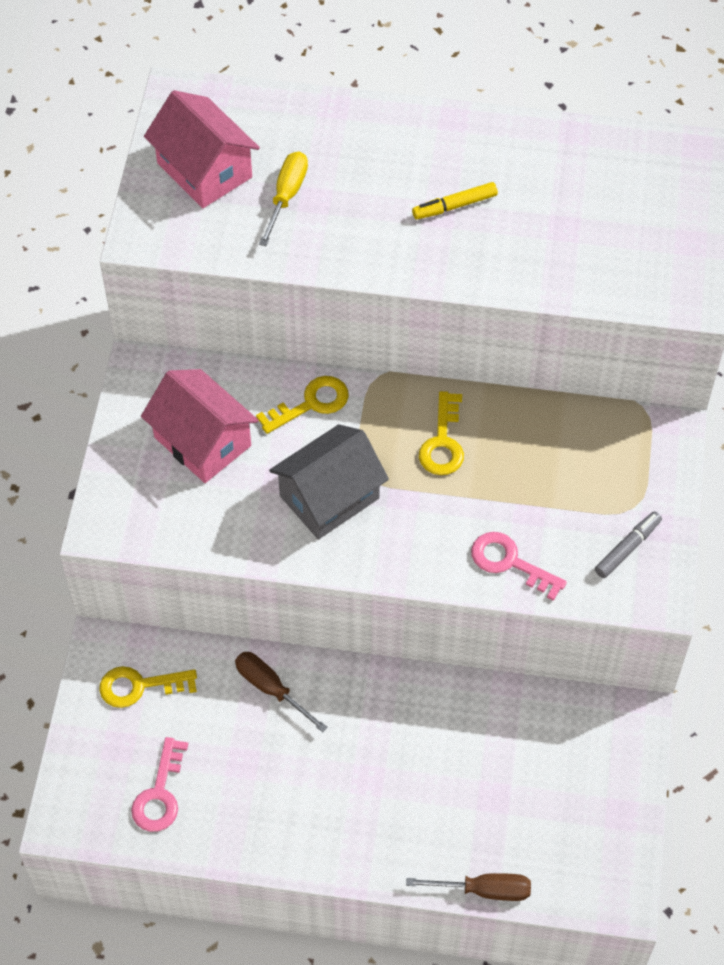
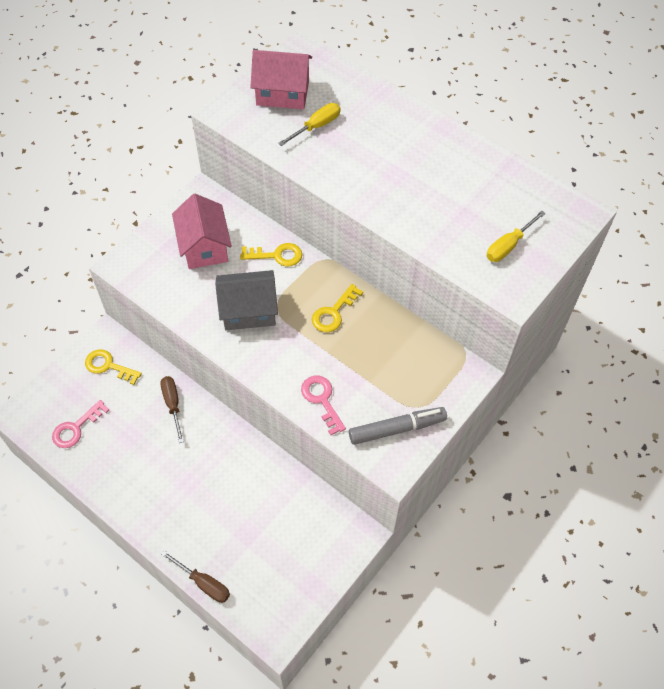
camera: 30 degrees right, 0 degrees up
pink house [144,90,260,208] -> pink house turned 75 degrees counterclockwise [250,50,312,109]
yellow marker [412,182,498,220] -> none
grey marker [595,511,662,578] -> grey marker [349,407,447,445], size x1.60
none -> yellow screwdriver [486,211,546,262]

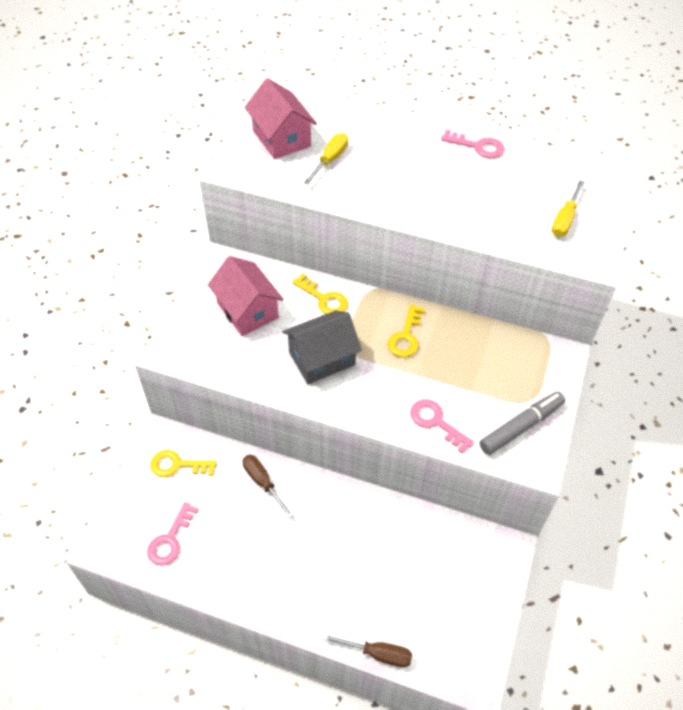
camera: 20 degrees left, 5 degrees down
yellow key [240,243,302,267] -> yellow key turned 60 degrees clockwise [292,274,348,314]
pink house [250,50,312,109] -> pink house turned 75 degrees clockwise [244,78,317,159]
none -> pink key [441,130,504,158]

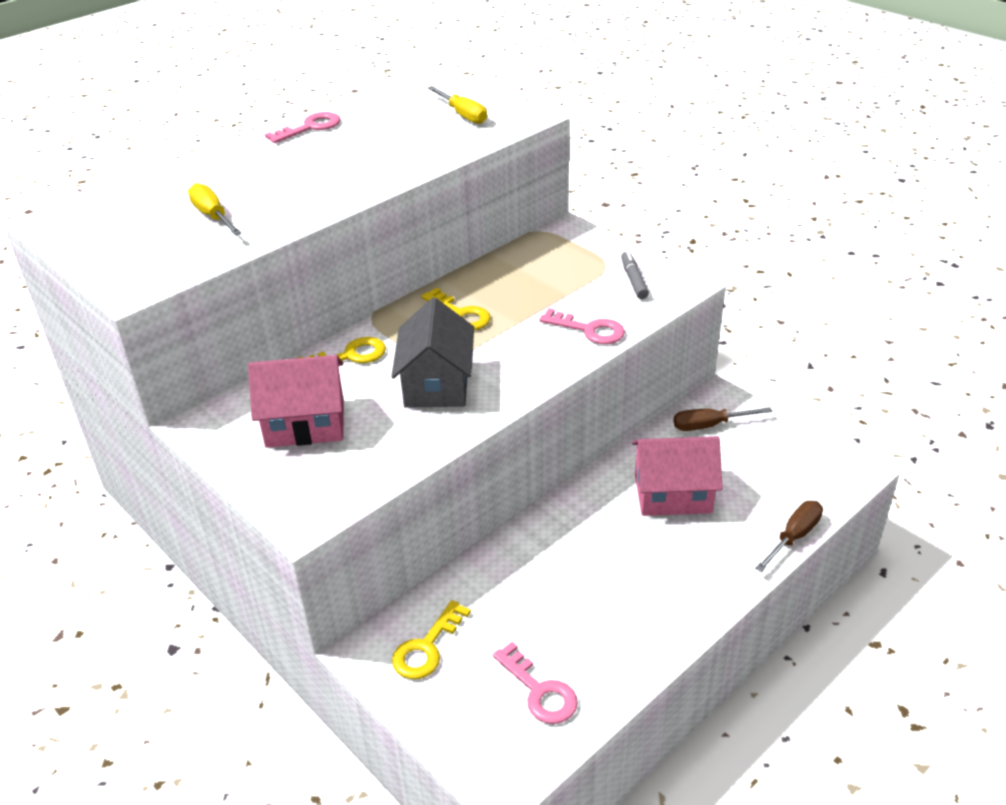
camera: 60 degrees left, 15 degrees down
brown screwdriver [243,455,293,518] -> brown screwdriver moved to [673,407,772,431]
pink house [244,78,317,159] -> pink house moved to [632,436,723,516]
pink key [410,399,474,453] -> pink key turned 135 degrees counterclockwise [539,308,625,344]
grey marker [480,392,565,455] -> grey marker [621,251,649,299], size x0.63

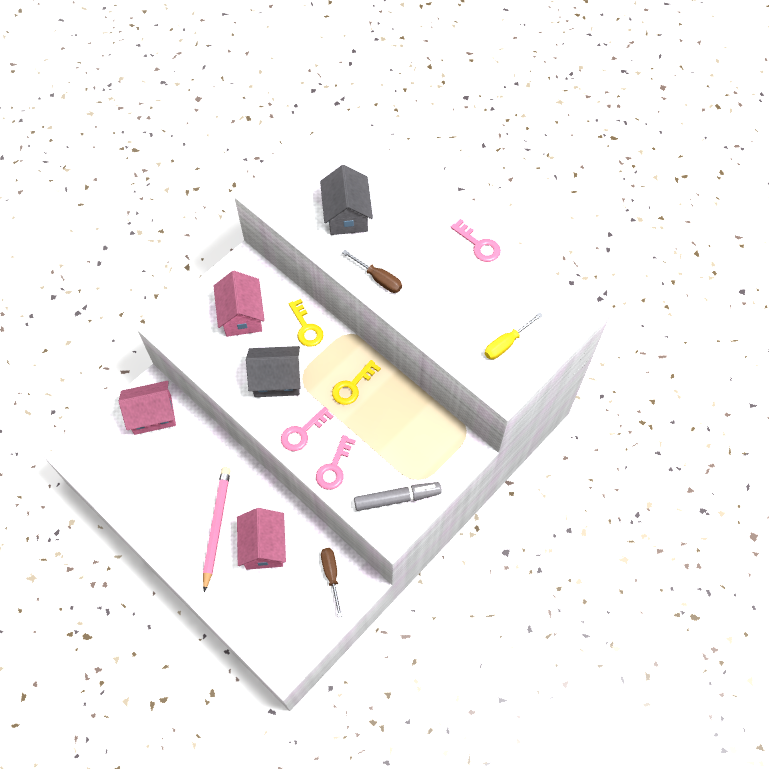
camera: 85 degrees right, 25 degrees up
yellow screwdriver [188,183,241,235] -> grey house [320,165,373,235]
yellow key [392,600,471,679] -> pink house [119,381,176,435]
pink key [493,642,578,724] -> pink key moved to [281,407,334,451]
grey marker [621,251,649,299] -> grey marker [354,482,442,511], size x1.60
brown screwdriver [755,501,823,572] -> brown screwdriver moved to [342,250,402,293]
none -> pink pencil [203,467,231,593]

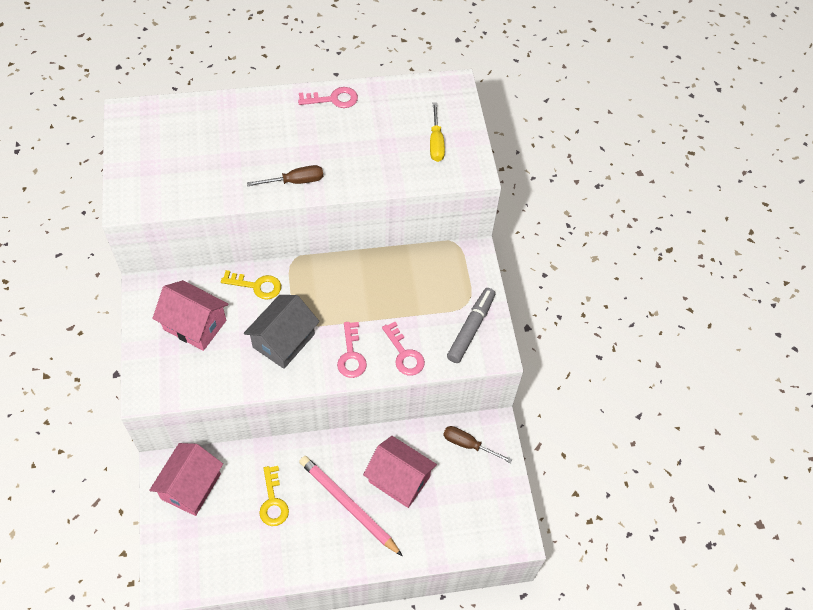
camera: 55 degrees left, 5 degrees down
grey house [320,165,373,235] -> none
yellow key [332,360,381,405] -> yellow key moved to [259,466,289,526]

